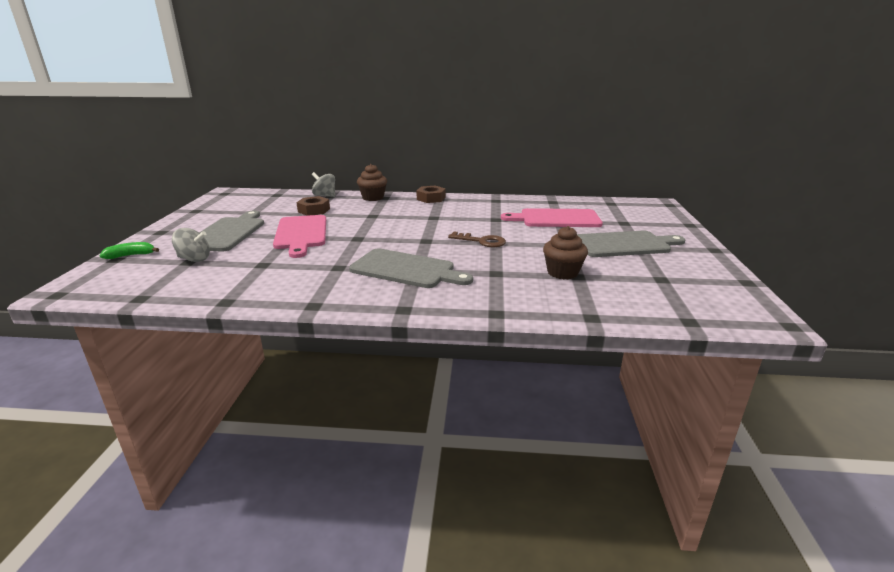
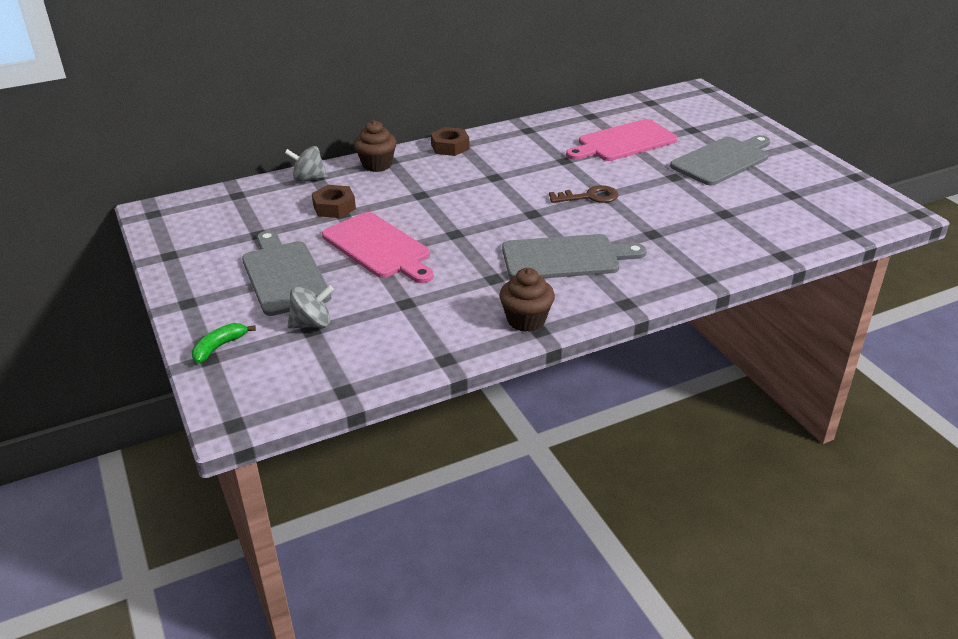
camera: 30 degrees left, 10 degrees up
brown cupcake [543,226,588,279] -> brown cupcake moved to [499,268,555,332]

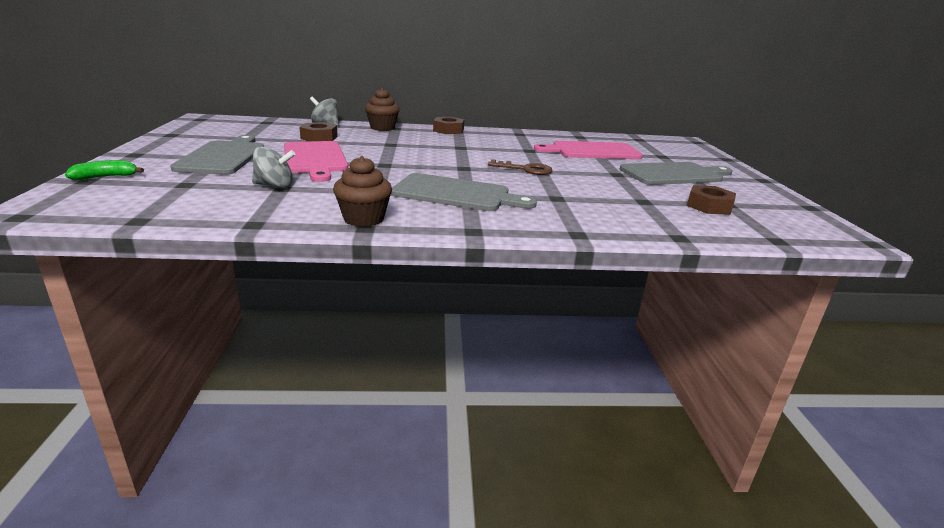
camera: 20 degrees right, 10 degrees down
grey spinning top [288,285,334,328] -> grey spinning top moved to [252,146,295,188]
none -> brown nut [687,185,736,215]

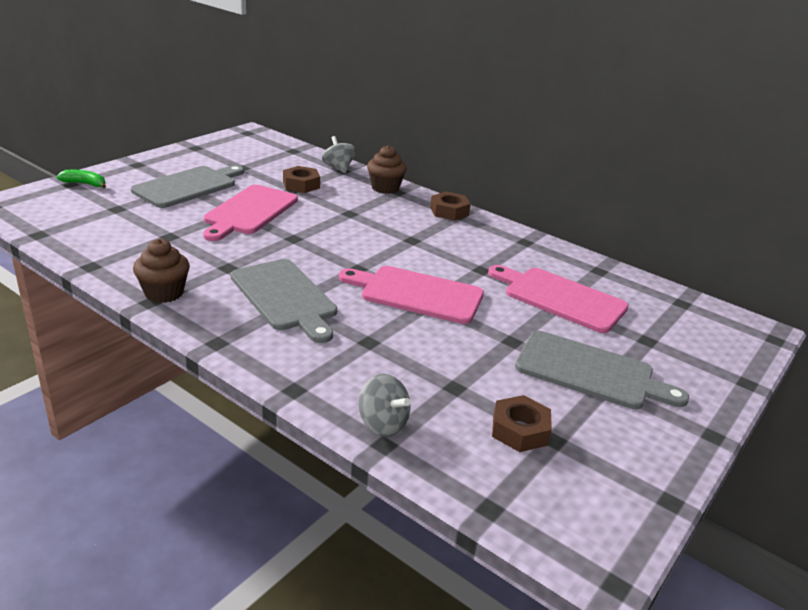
camera: 40 degrees right, 5 degrees up
grey spinning top [252,146,295,188] -> grey spinning top moved to [359,374,411,437]
brown key [488,159,553,175] -> pink cutting board [339,266,484,324]

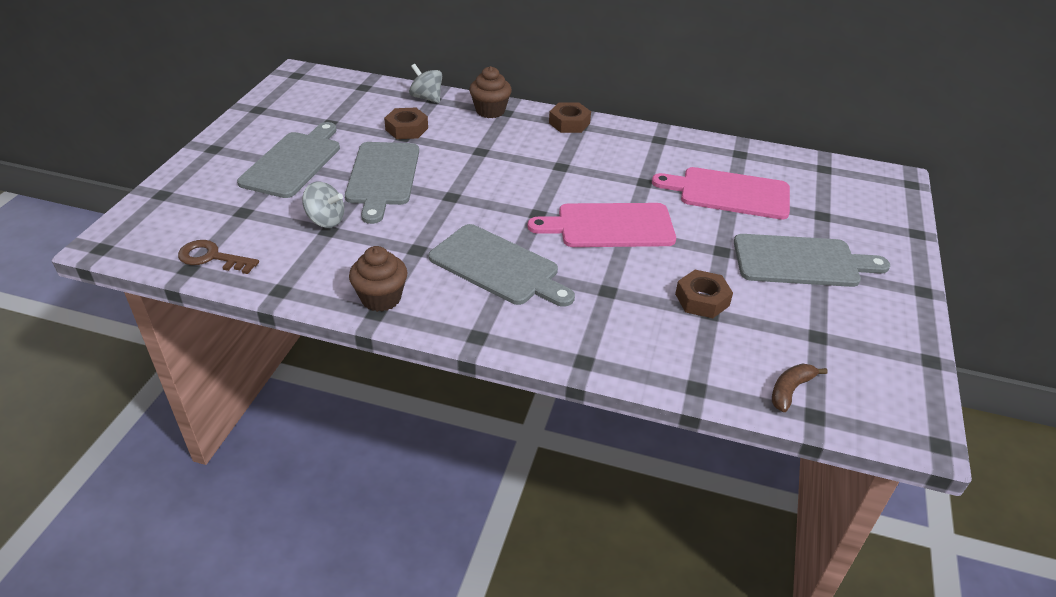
camera: 20 degrees left, 10 degrees up
green banana [56,170,106,188] -> none
pink cutting board [203,185,298,241] -> grey cutting board [345,142,419,224]
grey spinning top [359,374,411,437] -> grey spinning top moved to [302,182,344,228]
brown nut [492,395,552,452] -> brown nut moved to [675,270,733,318]
none -> brown key [178,240,259,274]
none -> brown banana [772,364,828,412]

